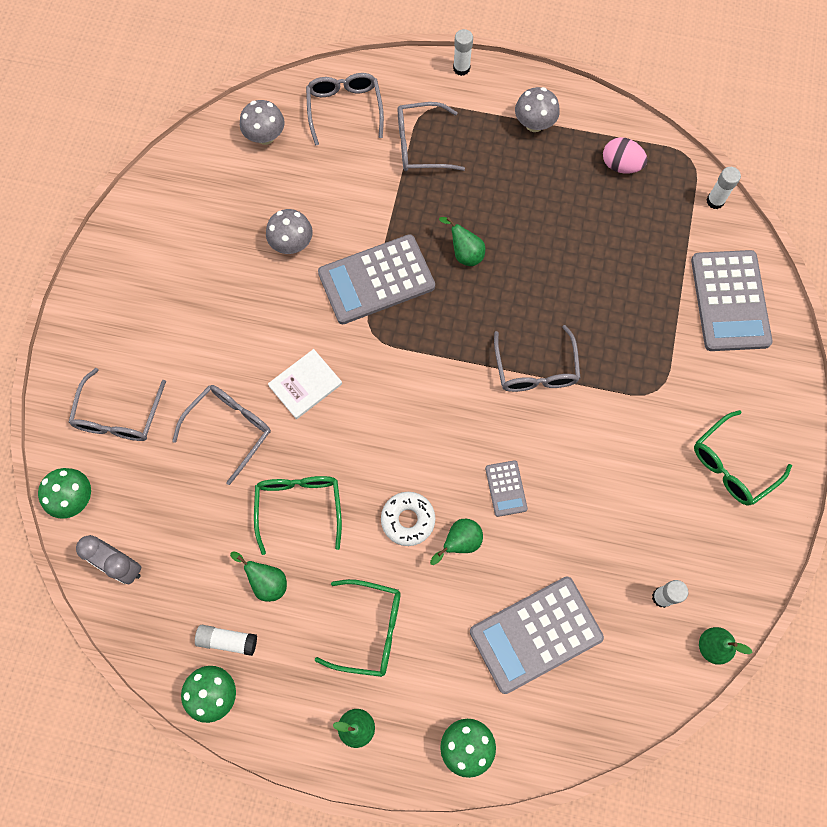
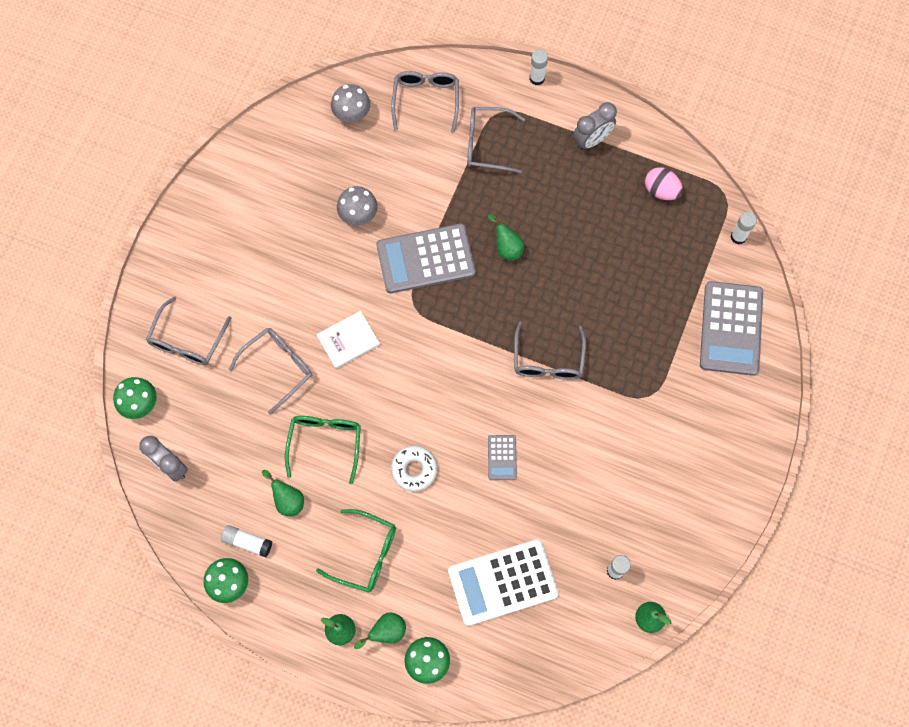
camera: 10 degrees right, 0 degrees up
green pear [430,519,483,565] -> green pear moved to [354,613,406,649]
grey calculator [470,577,604,694] -> white calculator [448,539,559,626]
grey mushroom [515,87,560,132] -> grey clock [573,102,617,150]
green glasses [694,410,792,506] -> none

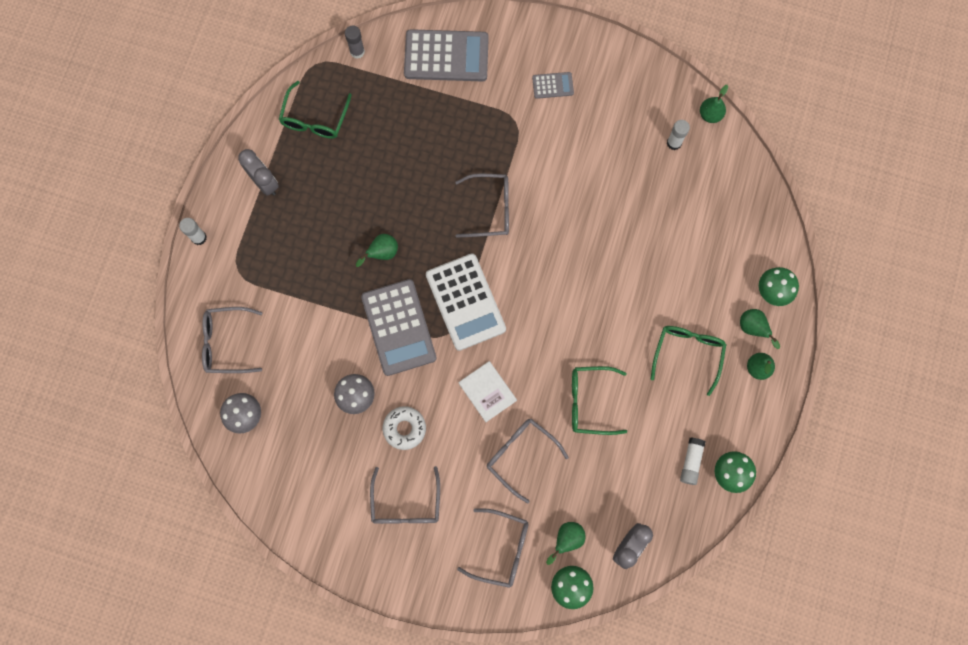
camera: 95 degrees left, 5 degrees up
green pear [262,470,304,516] -> green pear moved to [546,522,586,565]
white donut [391,445,437,492] -> white donut moved to [383,406,426,450]
white calculator [448,539,559,626] -> white calculator moved to [426,254,506,351]
grey glasses [467,107,525,173] -> grey glasses moved to [370,466,440,524]
grey calculator [488,435,517,480] -> grey calculator moved to [532,72,574,99]
pink egg [645,167,683,200] -> green glasses [279,81,352,139]
white glue stick [731,212,757,244] -> grey glue stick [345,25,365,59]

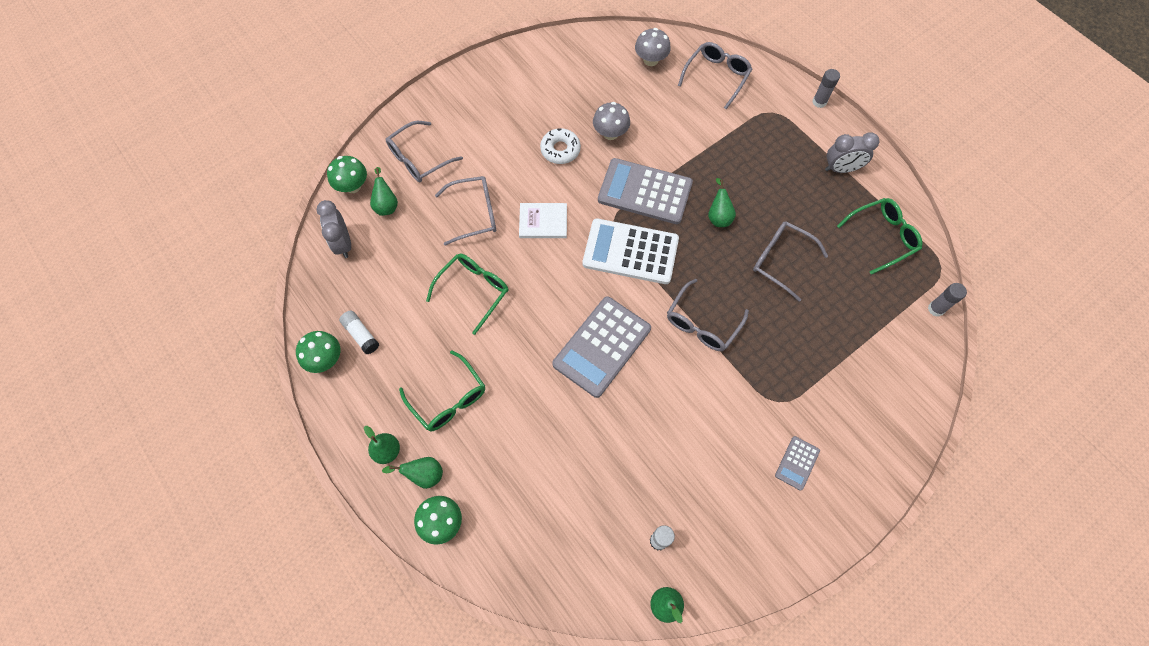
camera: 125 degrees right, 10 degrees down
white glue stick [179,218,207,245] -> grey glue stick [812,69,840,108]
green glasses [279,81,352,139] -> green glasses turned 105 degrees clockwise [837,198,922,274]
grey glasses [370,466,440,524] -> grey glasses moved to [753,222,828,301]
grey calculator [404,29,489,81] -> grey calculator moved to [552,296,651,398]

